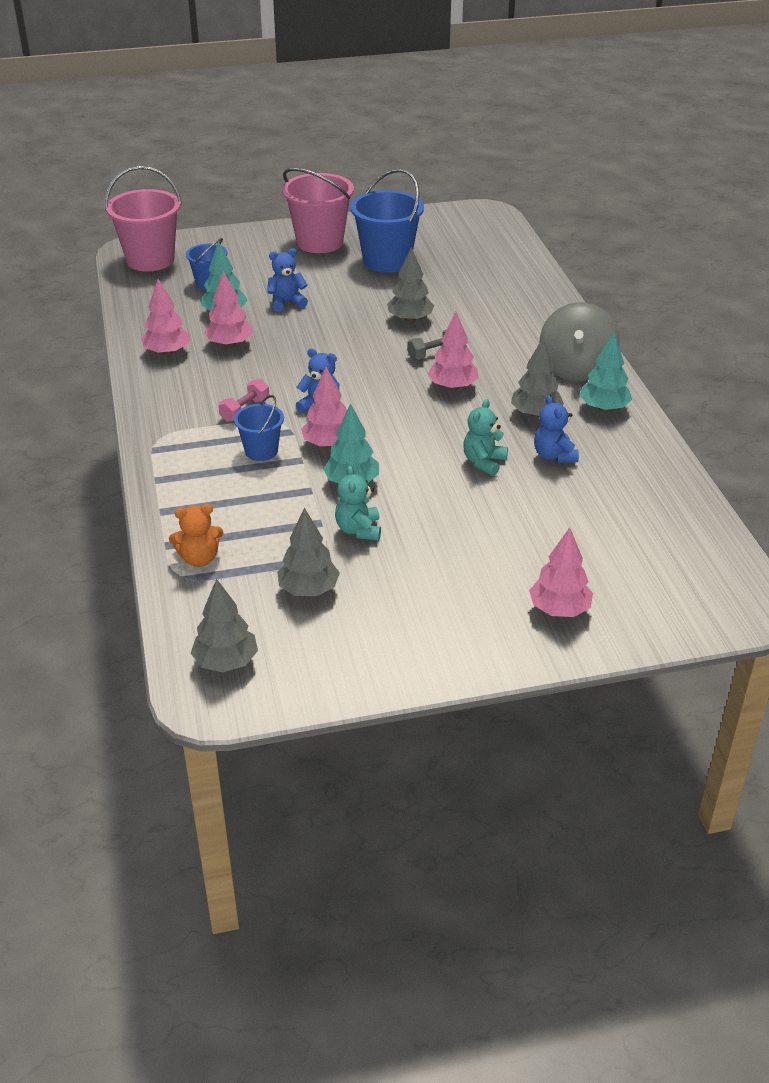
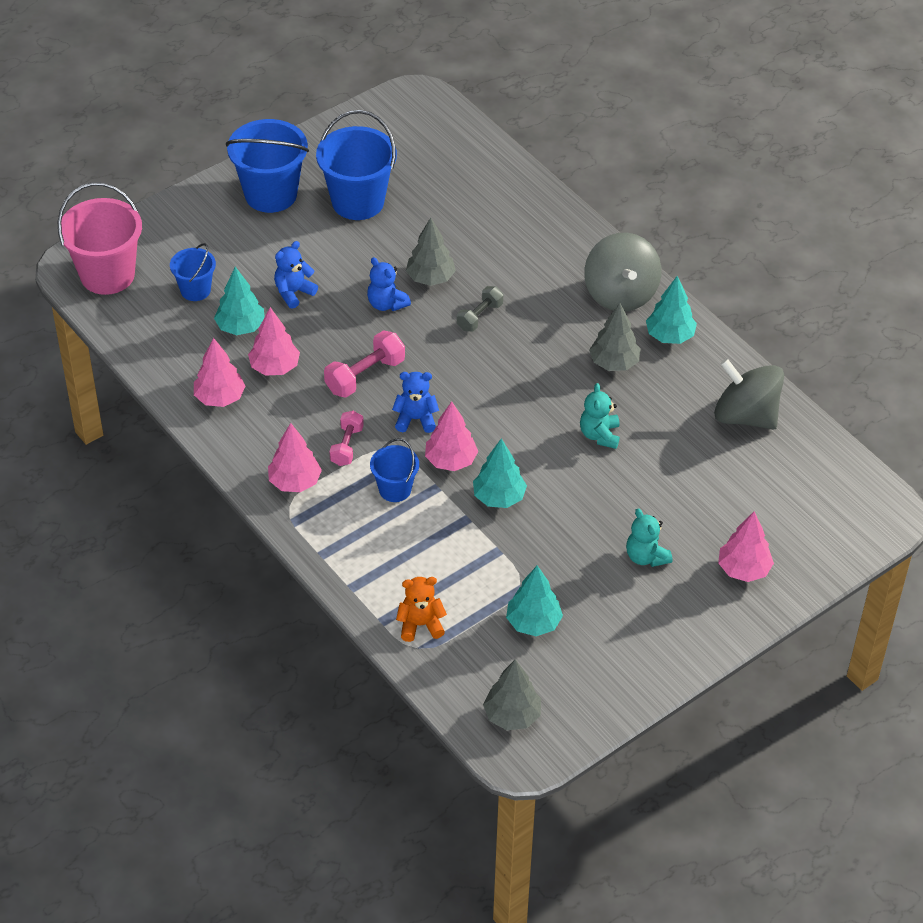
camera: 25 degrees left, 10 degrees up
orange teddy bear [169,504,223,567] -> orange teddy bear turned 150 degrees counterclockwise [396,577,447,642]
grey tree [277,508,340,596] -> turquoise tree [506,565,563,636]
pink bucket [282,168,354,253] -> blue bucket [226,119,309,213]
turquoise teddy bear [335,465,381,541] -> turquoise teddy bear moved to [626,508,672,567]
pink tree [428,312,479,390] -> pink tree moved to [268,423,322,492]
blue teddy bear [534,395,579,463] -> blue teddy bear moved to [367,257,411,311]
none -> pink dumbbell [324,330,405,397]
none -> grey spinning top [714,358,784,430]

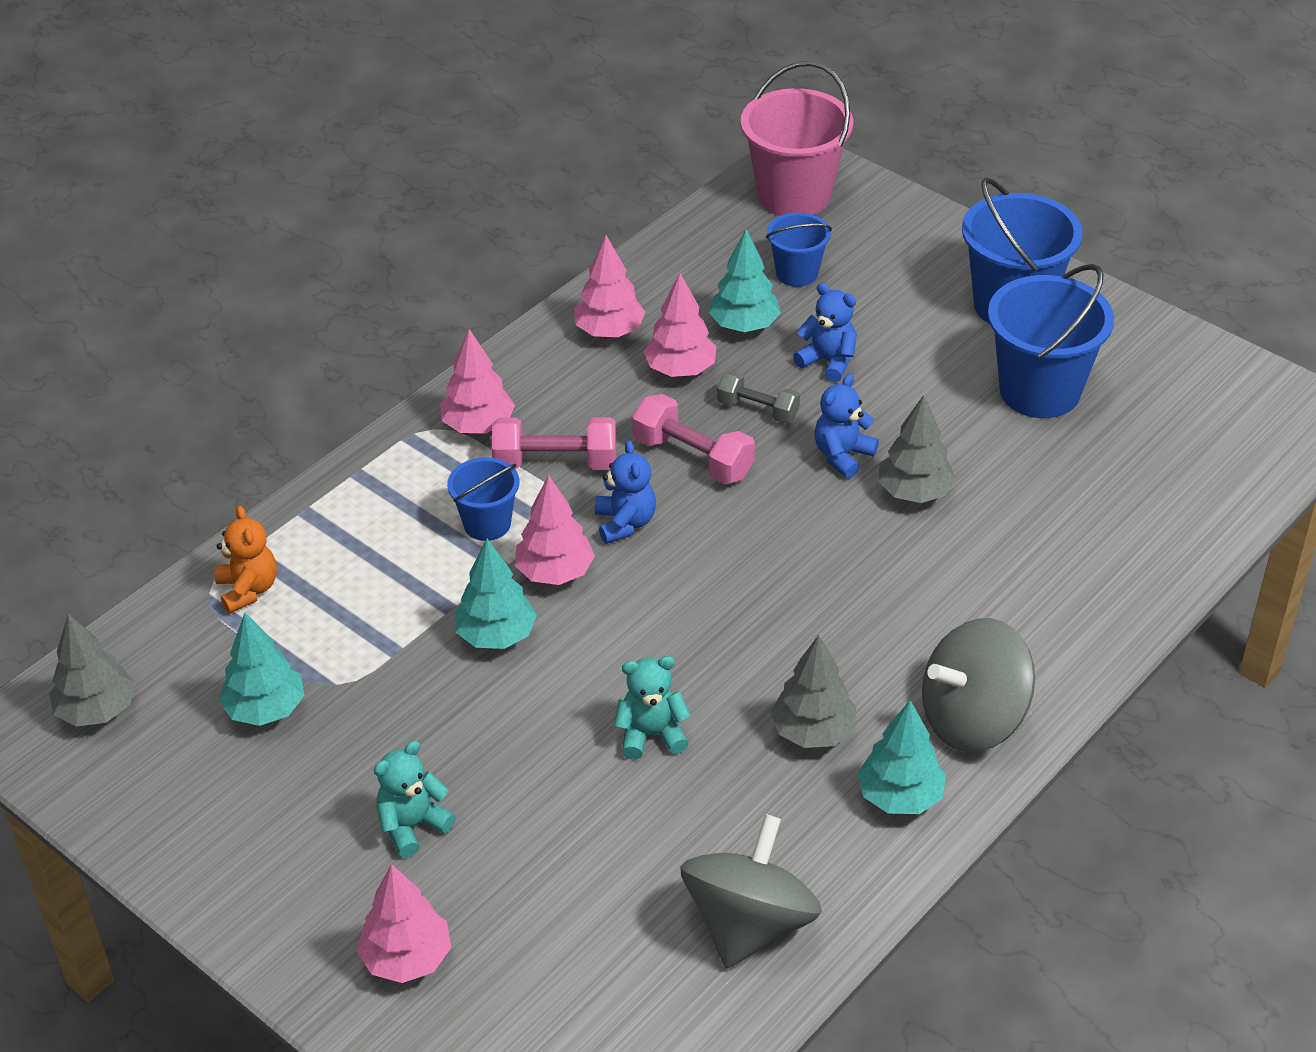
camera: 80 degrees right, 5 degrees down
pink dumbbell [329,411,364,466] -> pink dumbbell [492,417,616,470], size x1.50
grey dumbbell [457,286,503,331] -> grey dumbbell moved to [717,371,800,423]

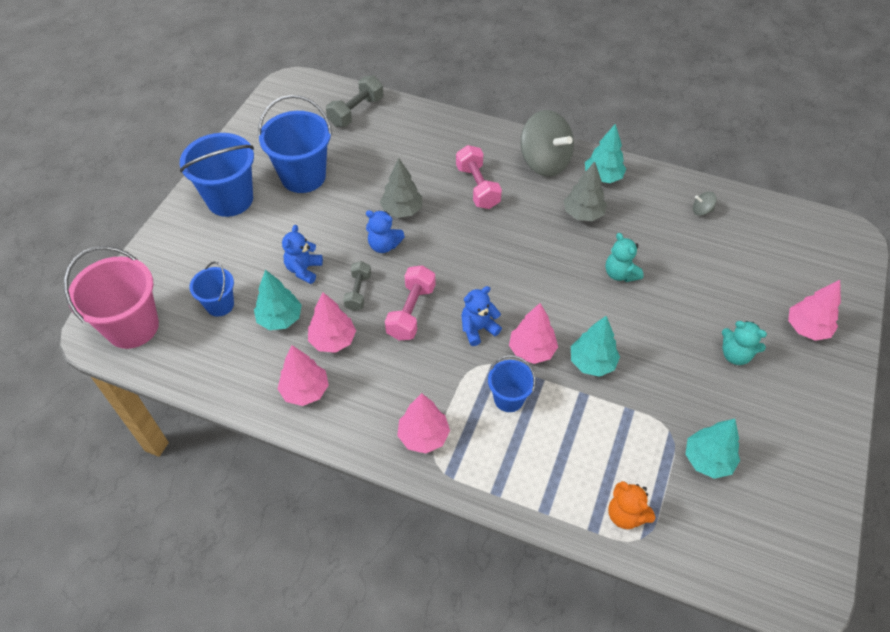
camera: 110 degrees left, 10 degrees up
grey tree [49,614,135,727] -> none
orange teddy bear [214,506,277,613] -> orange teddy bear turned 90 degrees counterclockwise [608,481,655,529]
pink dumbbell [492,417,616,470] -> pink dumbbell moved to [456,145,502,209]
grey spinning top [680,814,822,969] -> grey spinning top [693,192,717,216], size x0.40
none -> grey dumbbell [326,75,383,127]

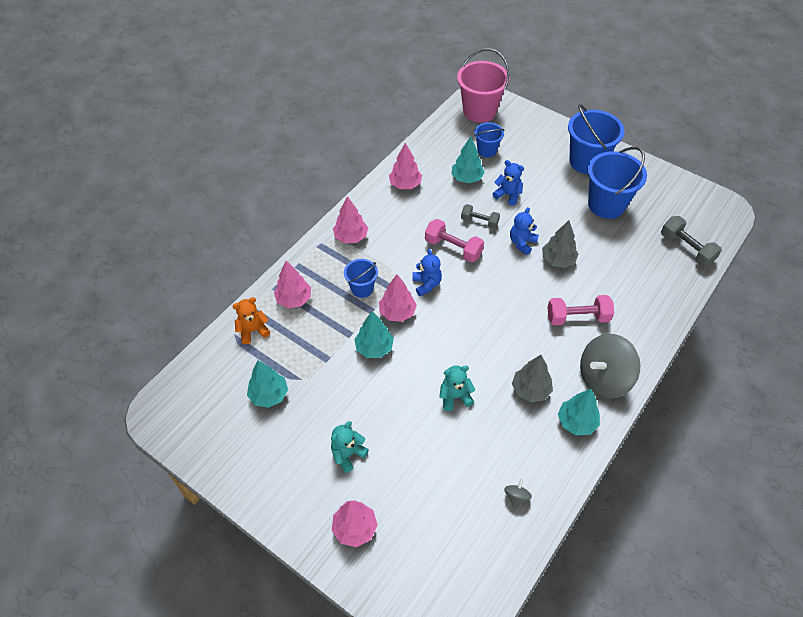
camera: 105 degrees right, 0 degrees up
pink tree [308,292,356,353] -> pink tree moved to [274,261,311,308]

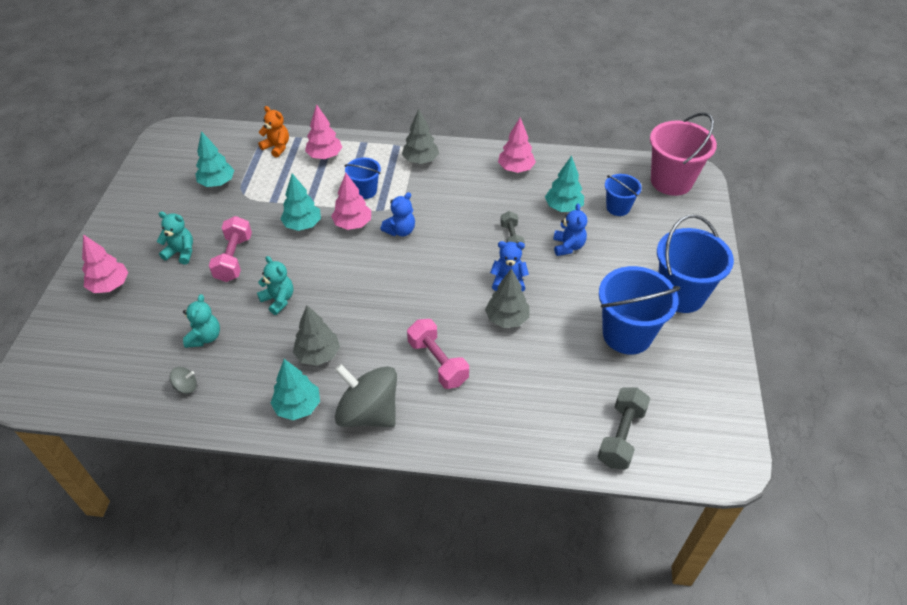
camera: 60 degrees right, 5 degrees down
pink tree [333,196,368,243] -> grey tree [402,109,439,164]
pink dumbbell [425,219,484,262] -> pink dumbbell moved to [209,216,252,282]
none -> turquoise teddy bear [183,294,220,348]

